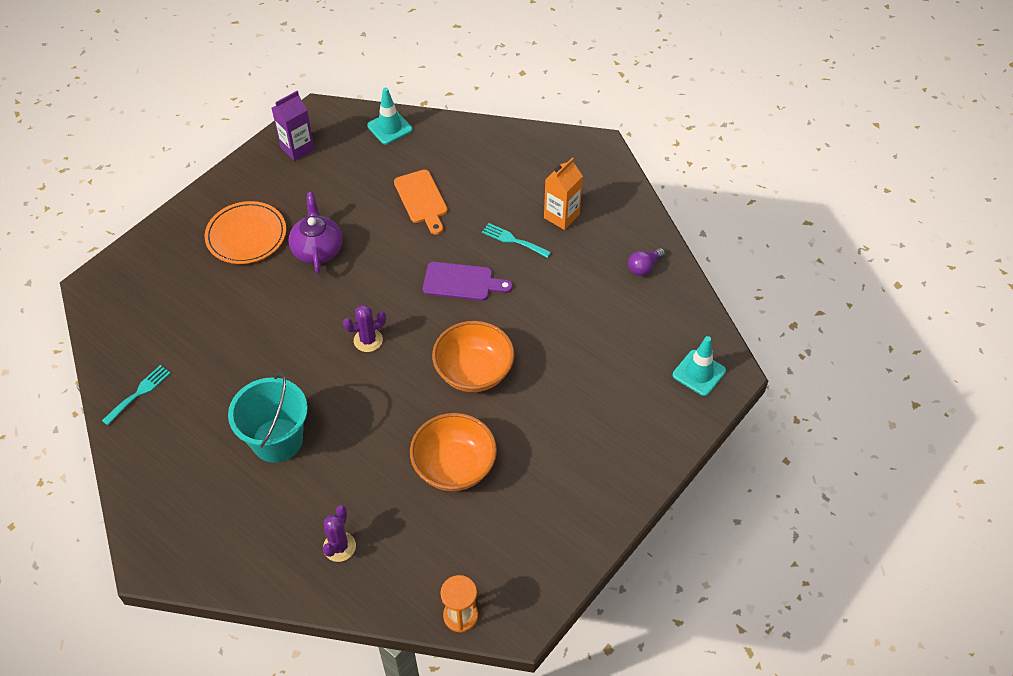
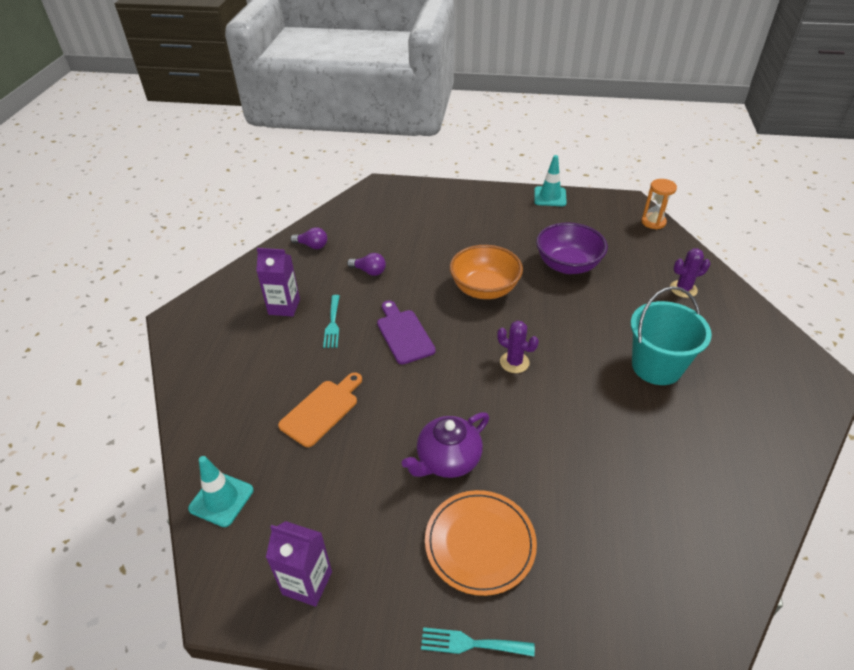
camera: 120 degrees left, 10 degrees down
turquoise fork [102,365,171,425] -> turquoise fork moved to [421,627,535,656]
orange bowl [410,413,497,491] -> purple bowl [536,223,608,274]
orange carton [544,158,583,230] -> purple carton [256,248,300,317]
turquoise traffic cone [673,336,726,396] -> turquoise traffic cone moved to [534,155,567,206]
none -> purple light bulb [347,253,386,276]

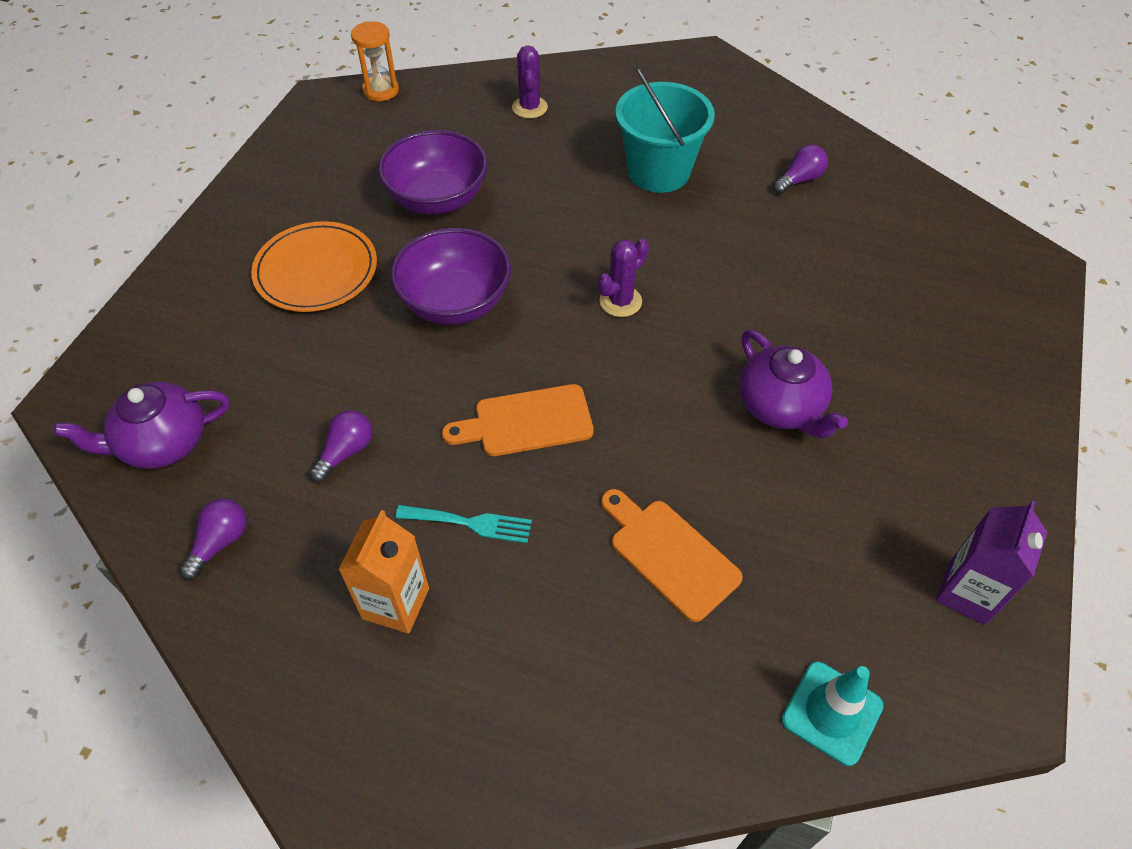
camera: 80 degrees left, 10 degrees up
purple carton [256,248,300,317] -> orange carton [338,510,429,634]
purple cutting board [377,300,436,364] -> orange cutting board [442,384,594,456]
turquoise fork [421,627,535,656] -> none
orange plate [425,490,537,596] -> orange plate moved to [251,221,377,312]
orange bowl [450,245,523,299] -> purple bowl [390,228,511,325]
turquoise traffic cone [534,155,567,206] -> none
none -> purple teapot [53,382,230,469]
none -> purple light bulb [773,145,828,194]

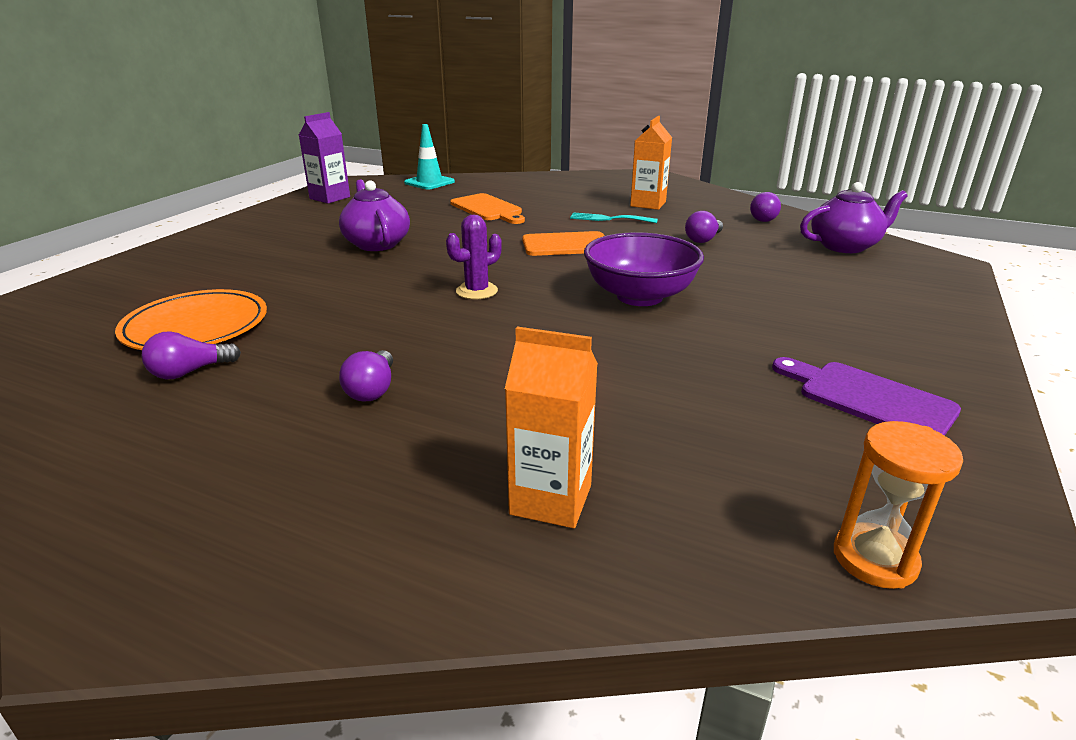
camera: 175 degrees left, 25 degrees down
orange plate [251,221,377,312] -> orange plate moved to [115,289,267,350]
purple bowl [378,130,488,214] -> none
purple cactus [512,45,548,119] -> orange carton [505,327,598,528]
turquoise bucket [615,67,715,193] -> purple light bulb [339,350,393,402]
none -> purple cutting board [772,357,961,436]

